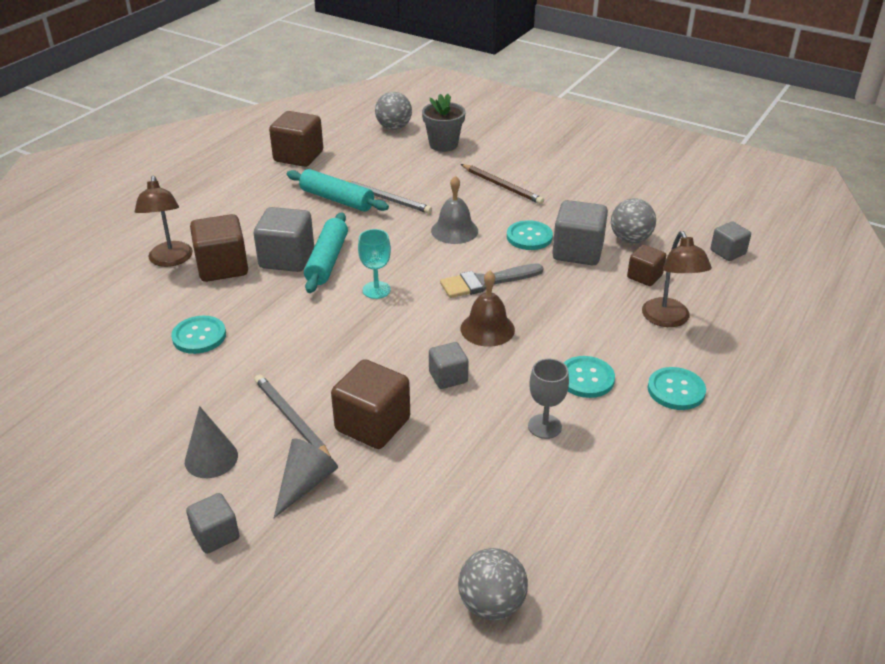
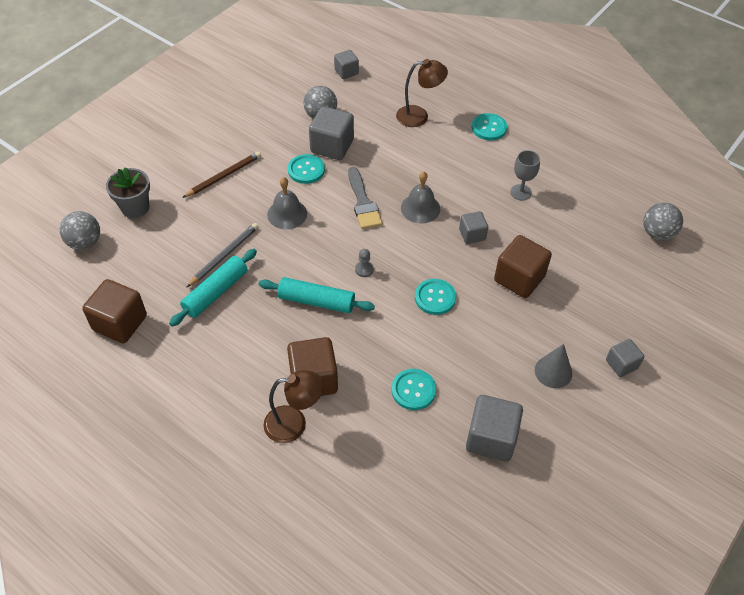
camera: 85 degrees left, 15 degrees up
grey cube [254,207,314,272] -> grey cube moved to [466,395,523,462]
grey pencil [255,375,331,457] -> none
grey cone [274,439,338,518] -> none
turquoise goblet [358,229,391,299] -> grey pawn [355,249,374,277]
brown bell [461,271,515,347] -> grey bell [401,171,440,224]
turquoise button [563,356,615,398] -> turquoise button moved to [415,279,456,315]
brown cube [627,245,666,286] -> none

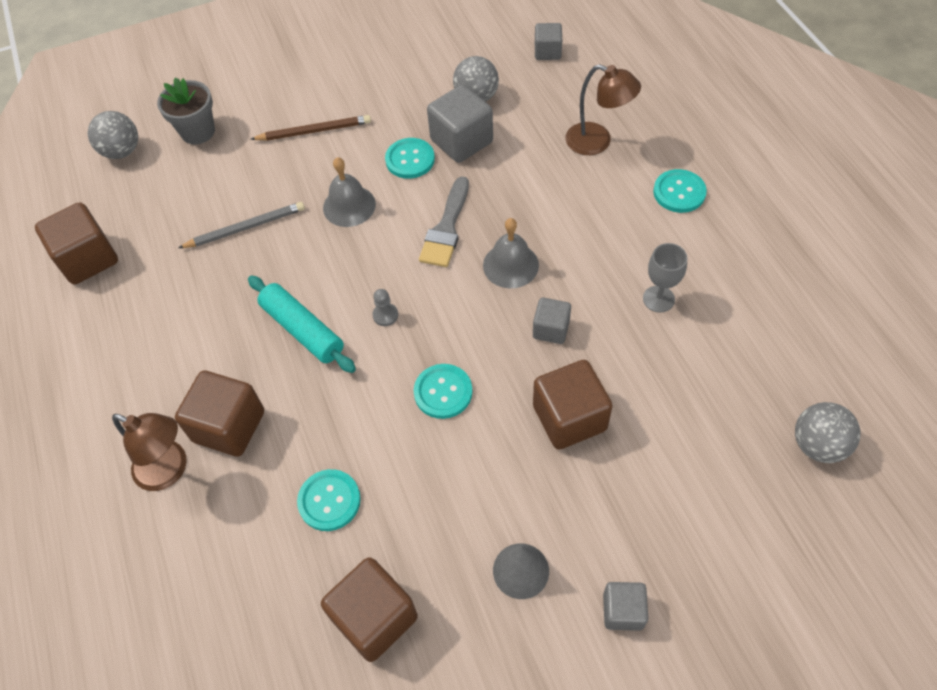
camera: 35 degrees right, 5 degrees up
turquoise rolling pin [169,249,257,327] -> none
grey cube [466,395,523,462] -> brown cube [321,557,418,662]

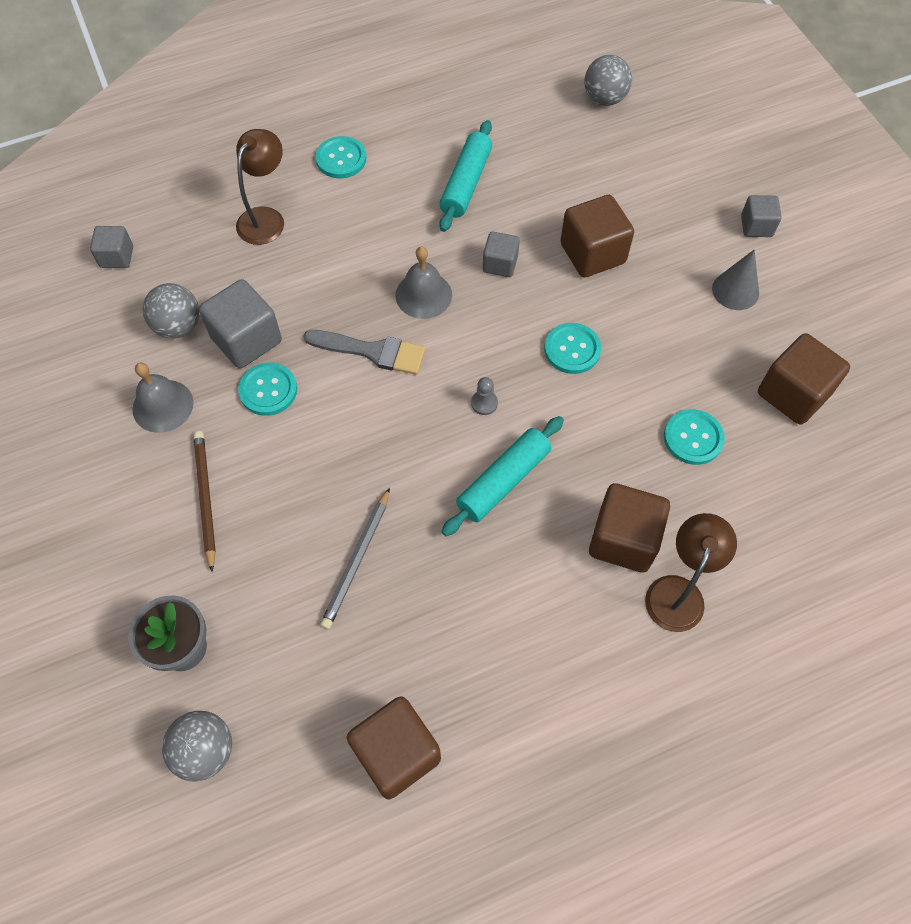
camera: 95 degrees left, 5 degrees up
grey pencil [178,202,305,248] -> grey pencil turned 135 degrees counterclockwise [320,487,390,629]
grey bell [323,157,376,227] -> grey bell moved to [132,362,194,433]
grey goblet [643,243,687,313] -> turquoise rolling pin [439,120,492,232]

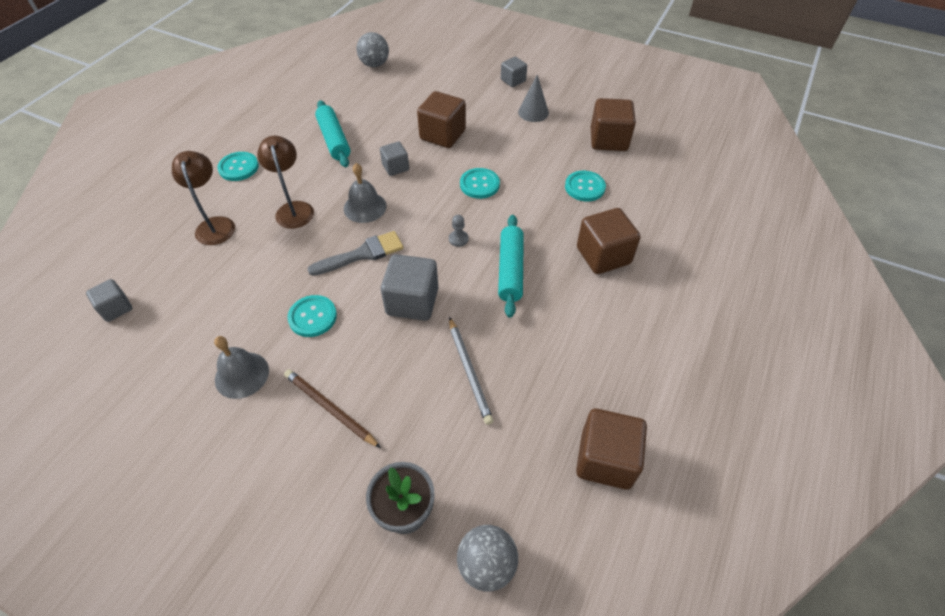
camera: 40 degrees left, 10 degrees down
grey ball [143,283,199,338] -> none
grey cube [199,279,282,368] -> grey cube moved to [381,254,438,321]
brown lamp [645,513,737,632] -> brown lamp moved to [257,135,314,229]

